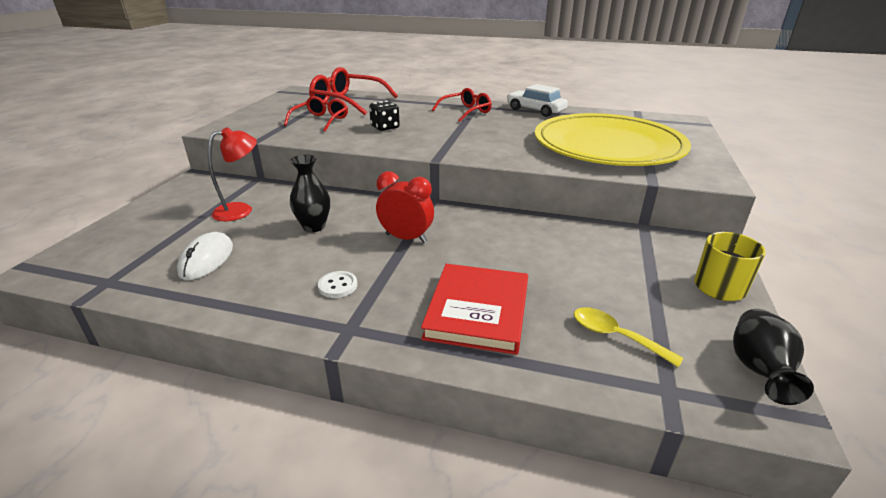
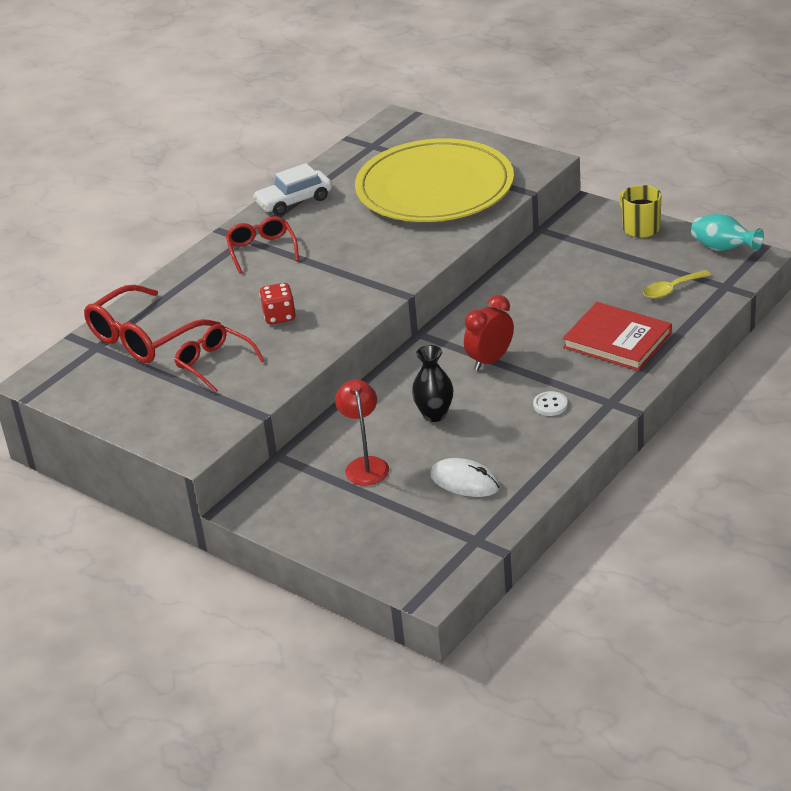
camera: 65 degrees left, 5 degrees up
black dice [369,101,400,131] -> red dice [259,283,296,324]
black vase [733,309,814,405] -> turquoise vase [691,214,764,251]

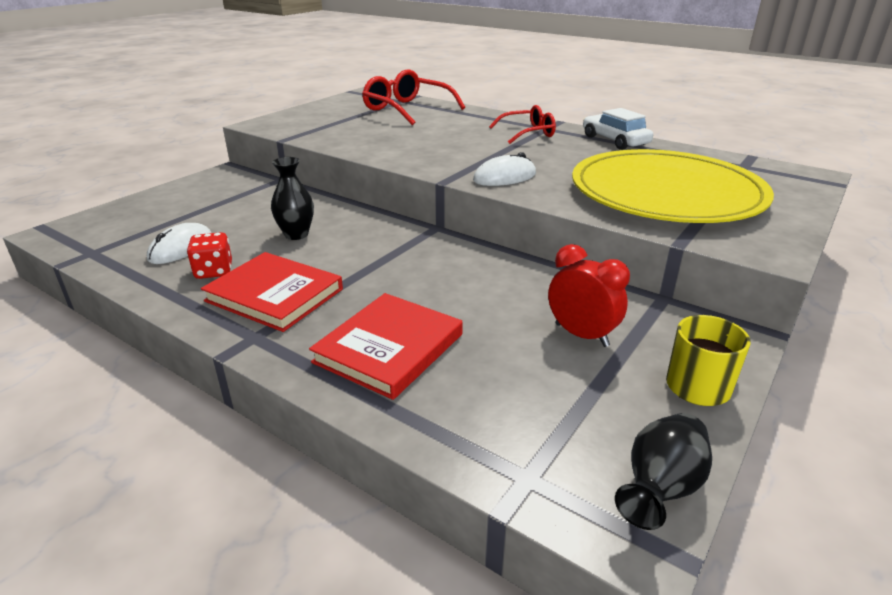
camera: 85 degrees right, 5 degrees down
red glasses [174,324,265,393] -> none
red dice [259,283,296,324] -> red dice moved to [187,232,232,279]
red lamp [335,380,389,486] -> none
red clock [464,295,514,371] -> red clock moved to [548,244,630,347]
white button [533,391,568,416] -> red book [201,252,343,332]
yellow spoon [643,270,711,298] -> none
turquoise vase [691,214,764,251] -> black vase [615,413,712,530]
none -> white mouse [473,152,536,186]

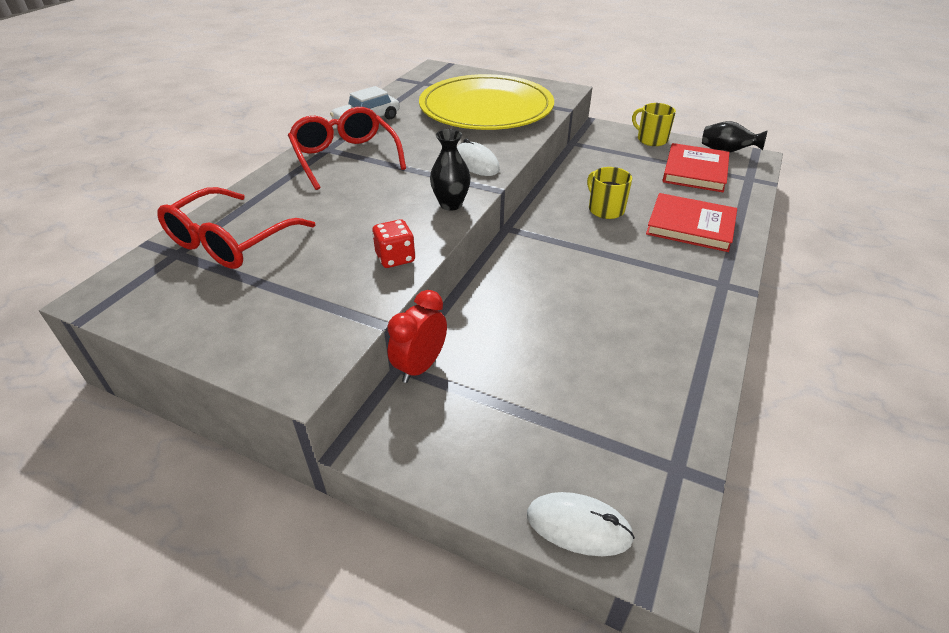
camera: 100 degrees left, 10 degrees up
white mouse [147,223,211,264] -> white mouse moved to [527,492,635,556]
red dice [187,232,232,279] -> red dice moved to [372,219,415,268]
red book [201,252,343,332] -> red book moved to [662,143,729,192]
black vase [271,157,314,240] -> black vase moved to [430,129,471,211]
red glasses [489,105,556,144] -> red glasses [288,107,406,190], size x1.58
red clock [548,244,630,347] -> red clock moved to [387,290,447,383]
none -> yellow mug [587,167,632,219]

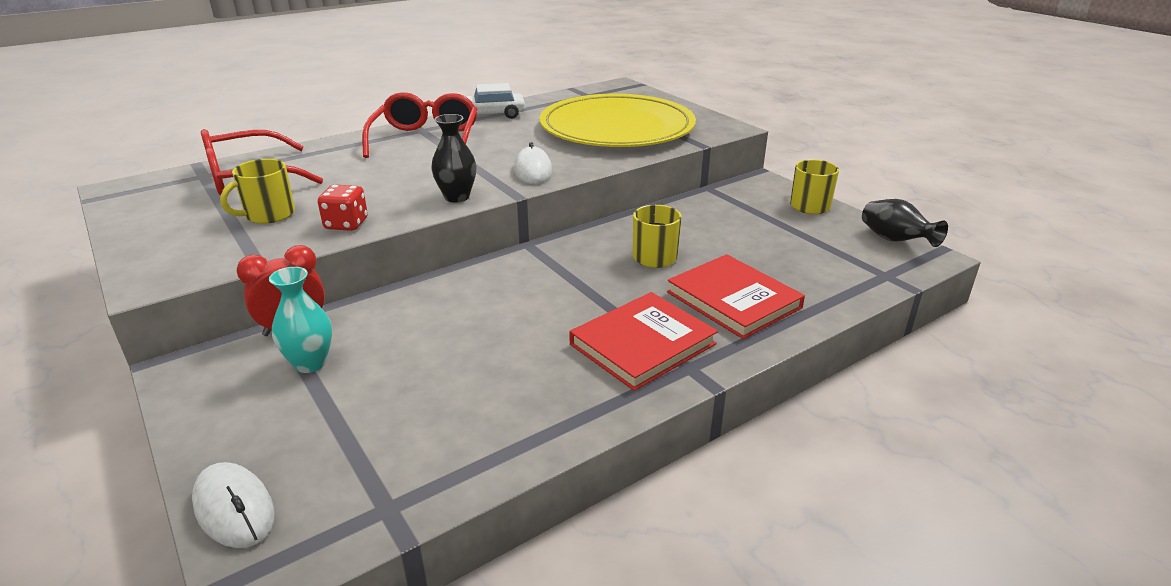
camera: 30 degrees right, 10 degrees down
red book [662,143,729,192] -> red book moved to [570,292,718,391]
none -> yellow mug [220,159,295,224]
none -> turquoise vase [269,267,332,373]

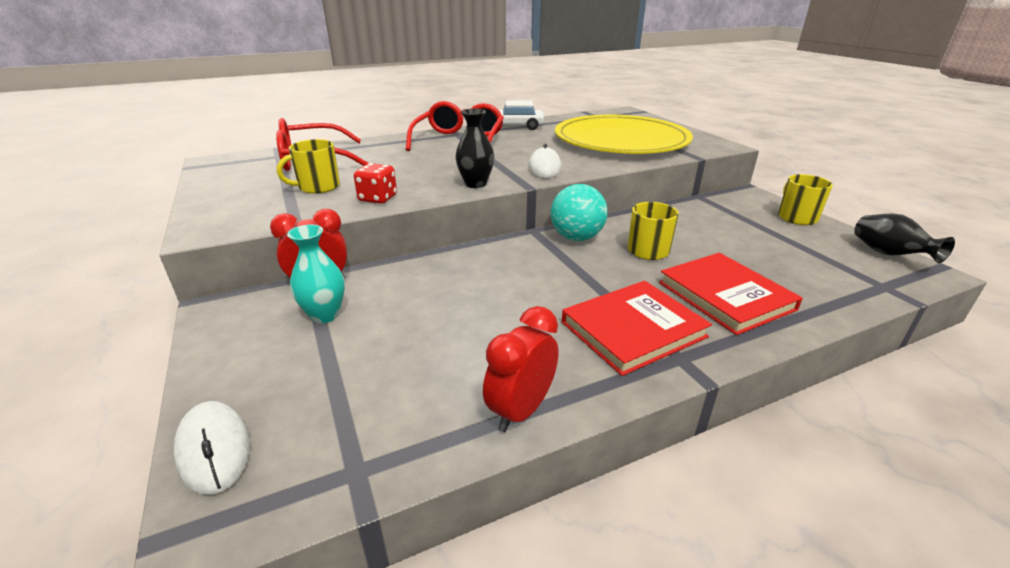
camera: 10 degrees right, 0 degrees up
none -> red clock [483,306,559,432]
none -> turquoise ball [551,184,607,241]

